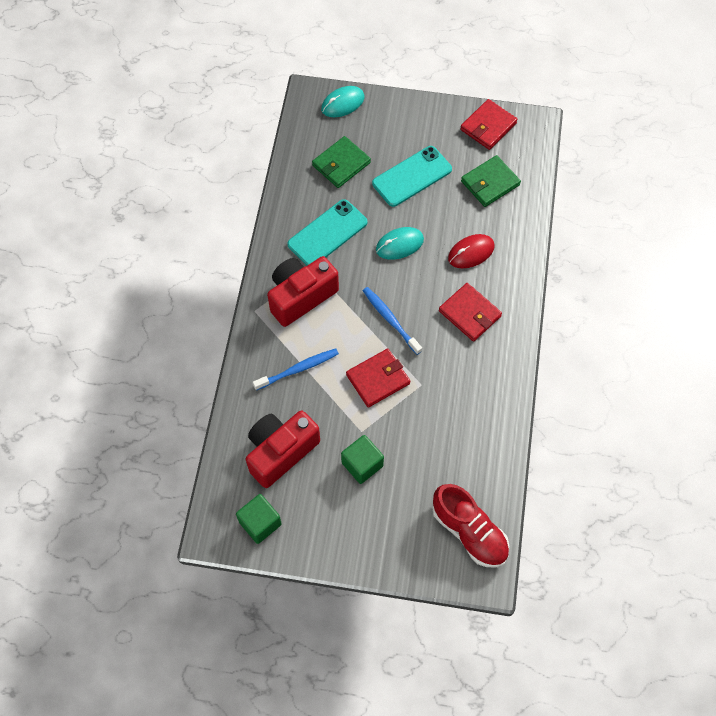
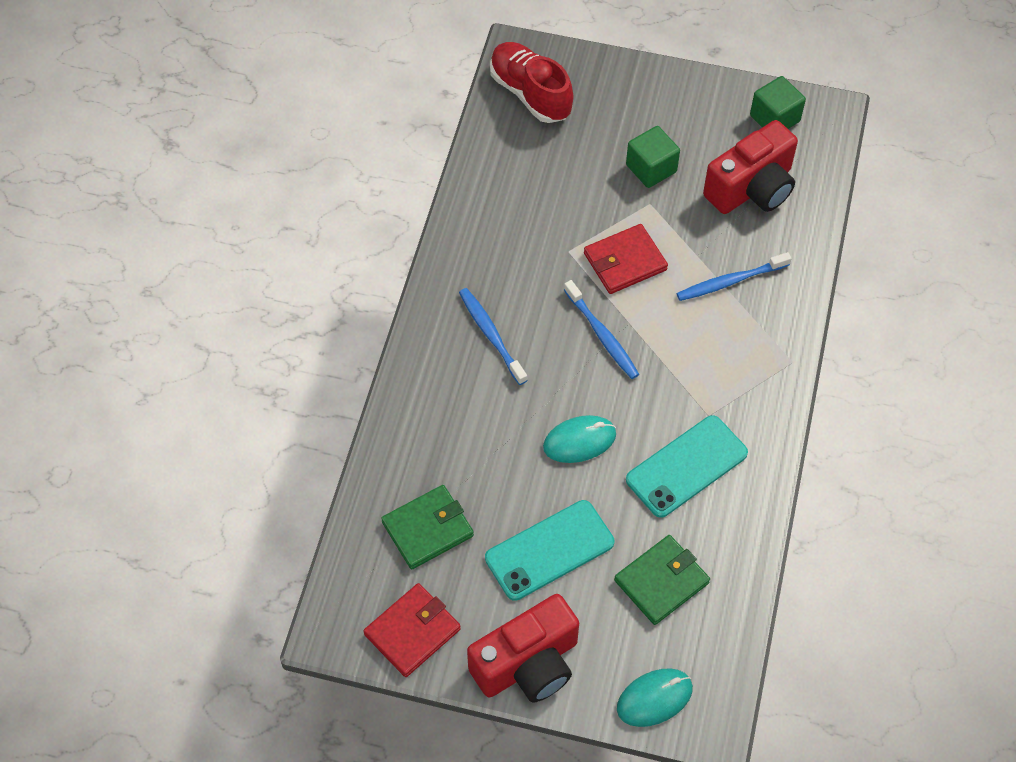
camera: 175 degrees left, 5 degrees down
red camera [267,256,339,327] -> red camera moved to [467,594,579,703]
red wallet [439,283,502,342] -> blue toothbrush [459,288,528,385]
red mouse [448,234,494,268] -> none

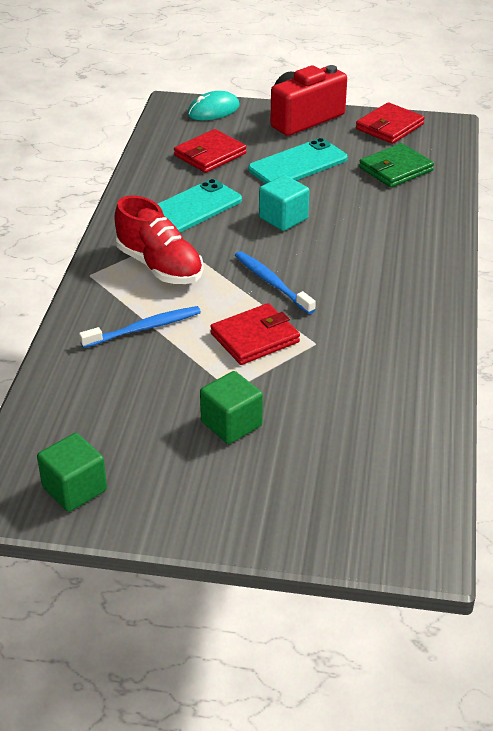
camera: 175 degrees right, 20 degrees down
blue toothbrush [459,288,528,385] -> none
red shoe [490,42,573,123] -> red shoe moved to [114,195,203,284]
turquoise mouse [543,415,616,463] -> turquoise cube [259,175,309,231]
green wallet [614,535,710,625] -> red wallet [174,129,247,173]
red camera [703,120,798,214] -> none

